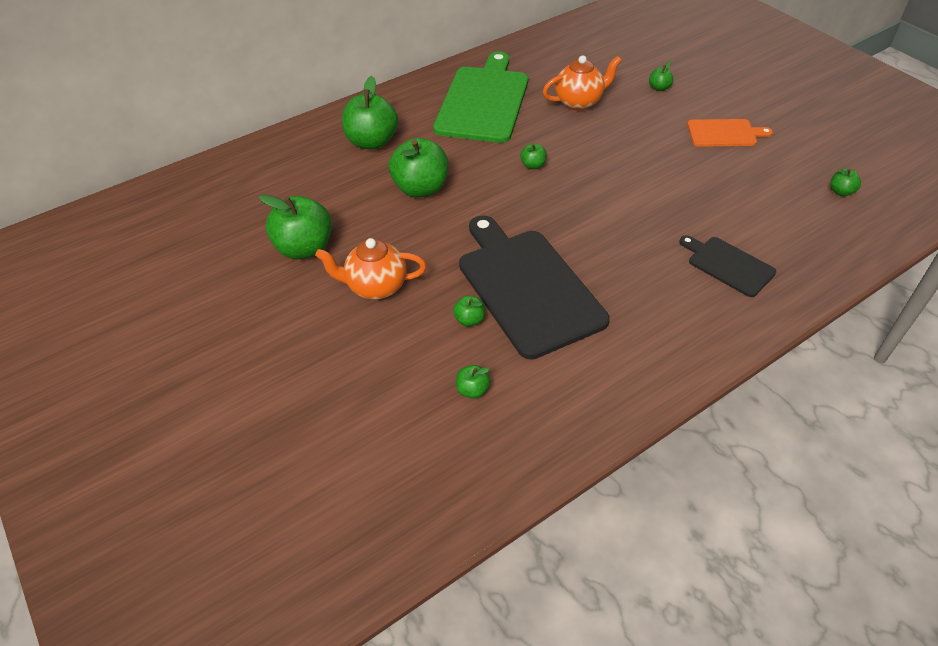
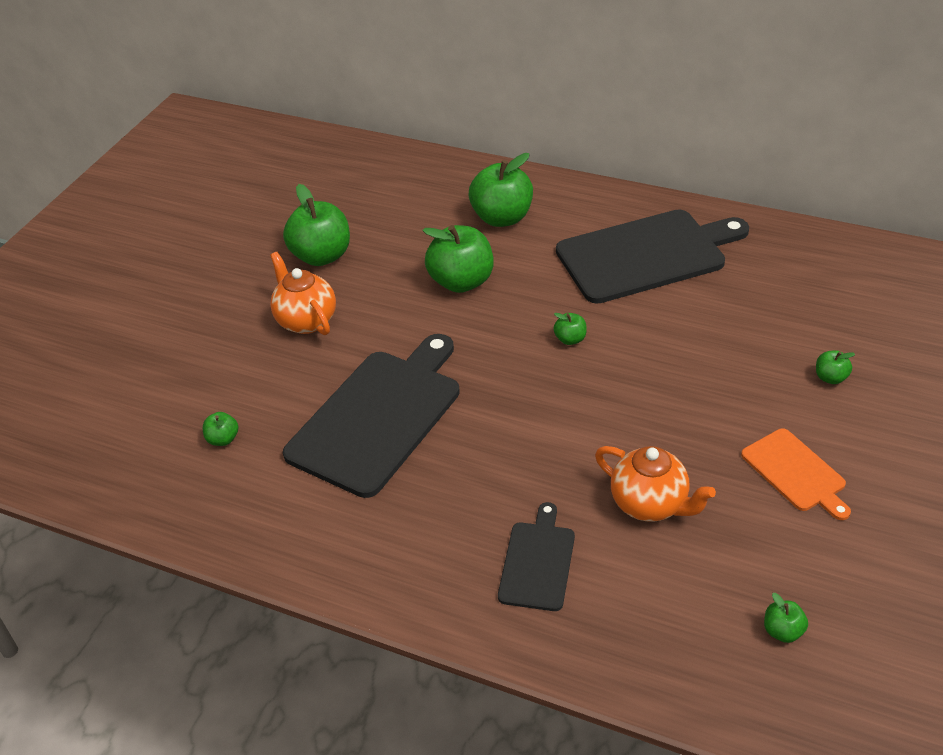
camera: 60 degrees right, 5 degrees down
green cutting board [433,52,528,143] -> black cutting board [556,209,749,304]
green apple [453,295,485,327] -> none
orange teapot [543,55,622,111] -> orange teapot moved to [595,446,716,522]

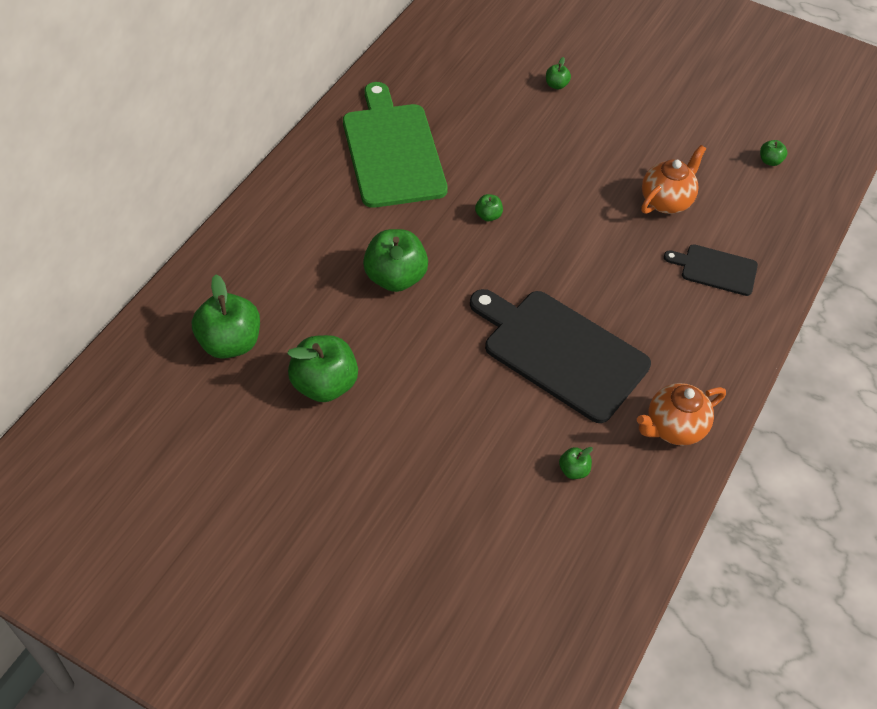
camera: 90 degrees left, 10 degrees up
orange teapot [270,252,336,335] -> orange teapot moved to [637,383,726,446]
green apple [469,153,533,227] -> green apple moved to [192,275,260,359]
black cutting board [556,209,749,304] -> green cutting board [343,82,448,208]
orange cutting board [741,428,851,520] -> none

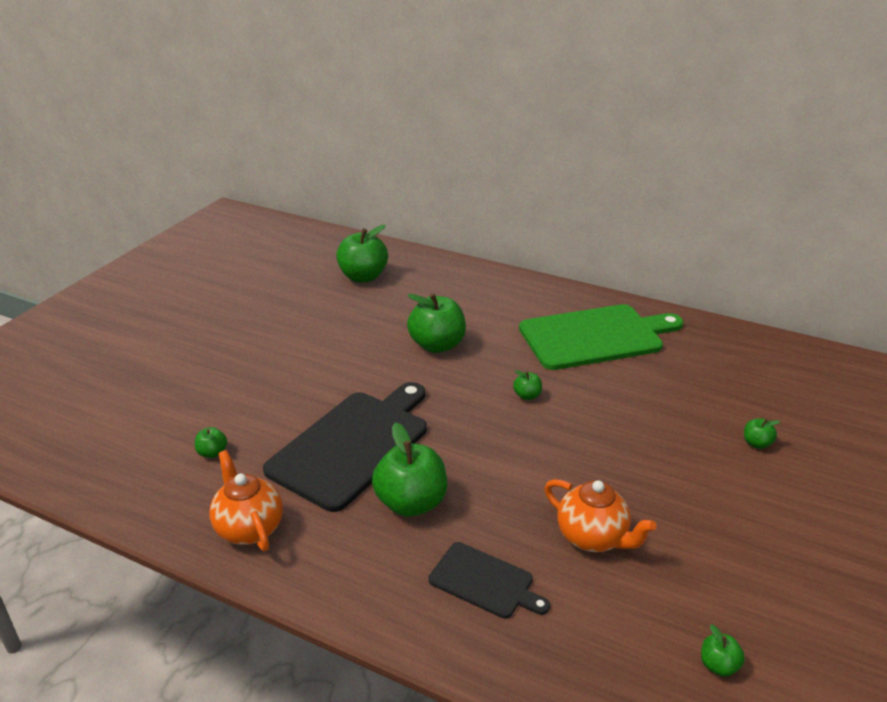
camera: 90 degrees right, 20 degrees down
green apple [287,335,358,402] -> green apple moved to [372,422,447,517]
black cutting board [664,244,758,296] -> black cutting board turned 105 degrees clockwise [429,542,550,619]

